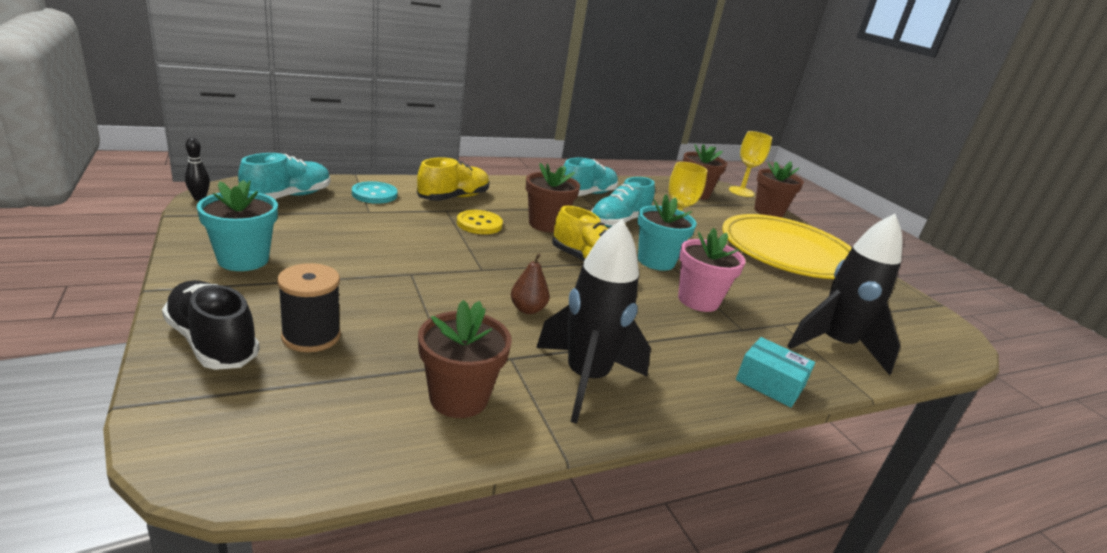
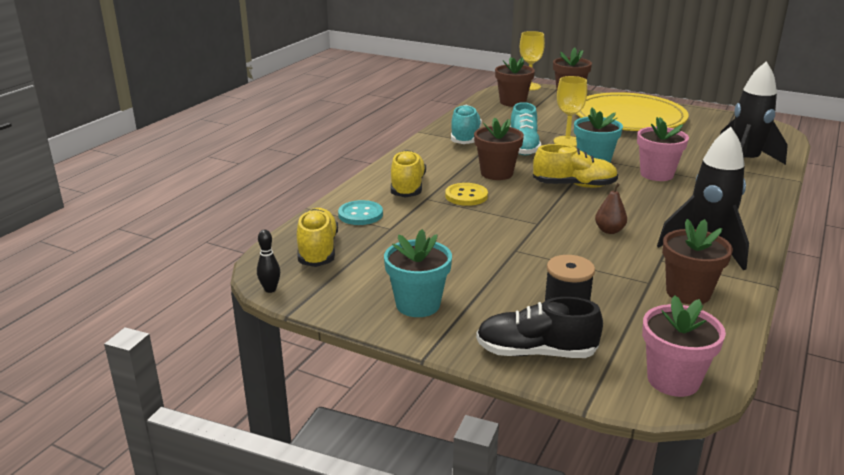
camera: 35 degrees left, 0 degrees up
turquoise shoe [238,153,330,199] -> yellow shoe [297,208,338,267]
turquoise box [736,337,815,408] -> none
none -> pink flower pot [642,295,726,397]

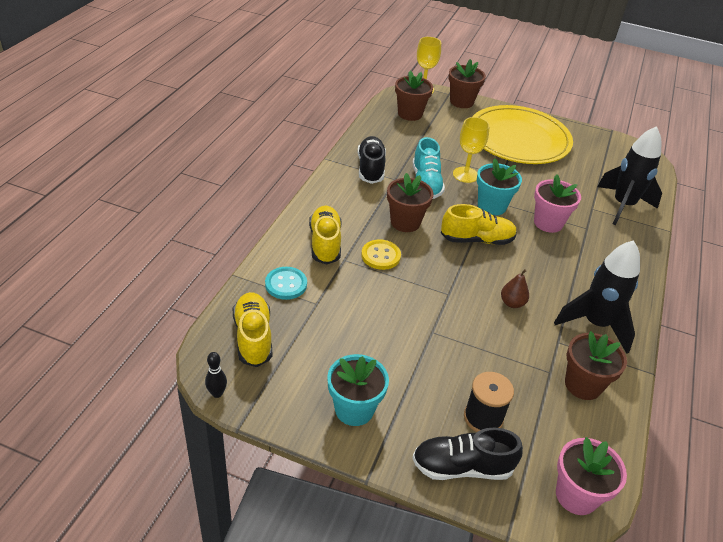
camera: 10 degrees left, 15 degrees up
turquoise shoe [451,105,482,144] -> black shoe [357,136,386,184]

